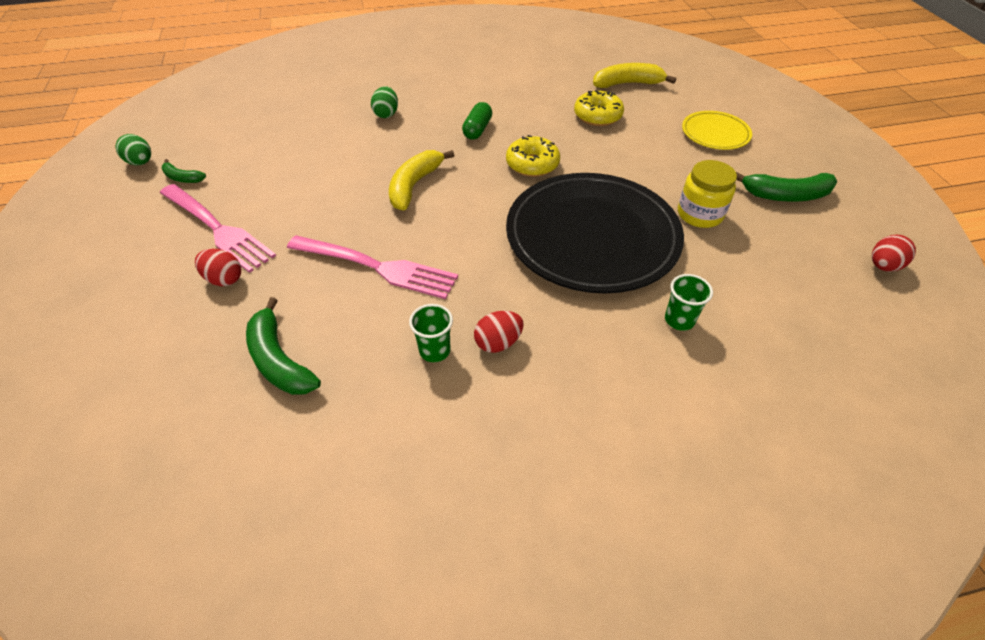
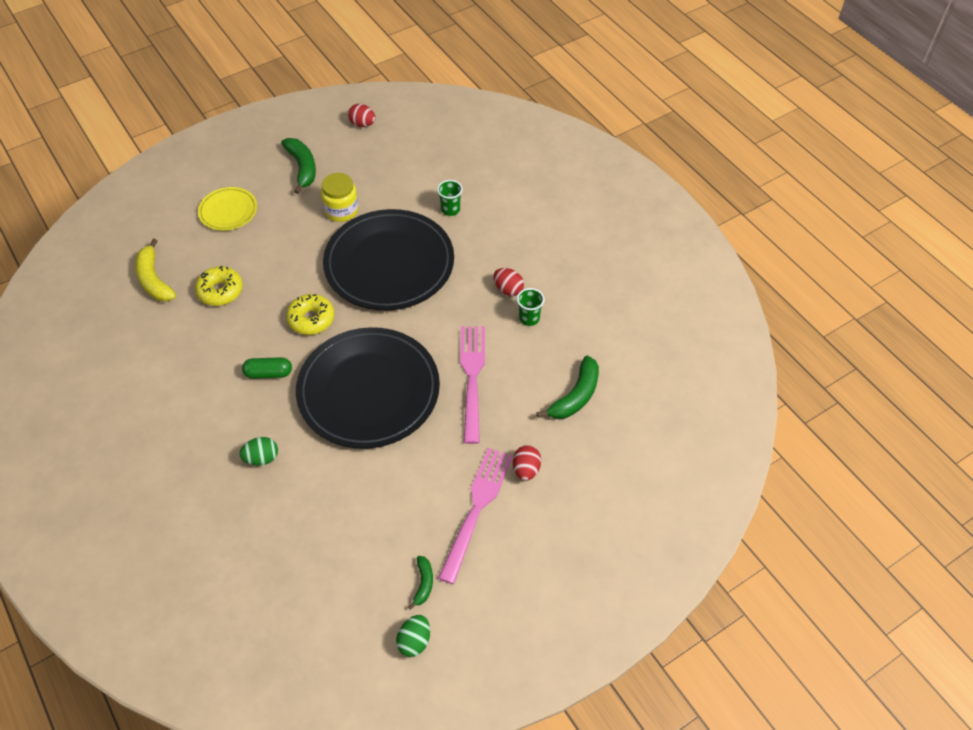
camera: 110 degrees left, 5 degrees up
yellow banana [389,150,455,211] -> black plate [296,327,440,449]

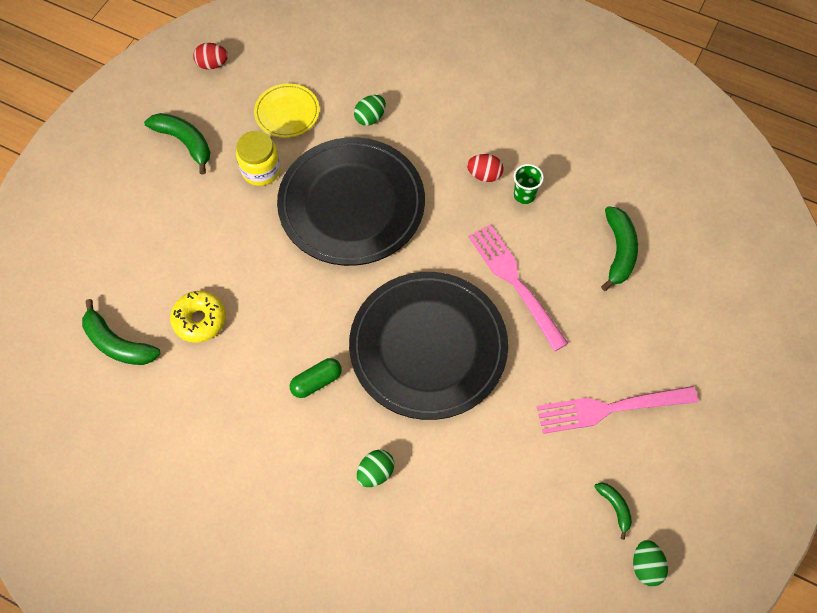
camera: 30 degrees left, 10 degrees up
yellow banana [135,239,176,301] -> green banana [82,299,160,365]
yellow plate [198,187,257,231] -> yellow plate moved to [254,83,320,138]
yellow donut [286,294,334,335] -> none
green cup [437,180,463,216] -> green egg [354,95,386,126]
pink fork [438,448,513,584] -> pink fork turned 90 degrees counterclockwise [537,386,698,434]
red egg [513,445,541,481] -> none

